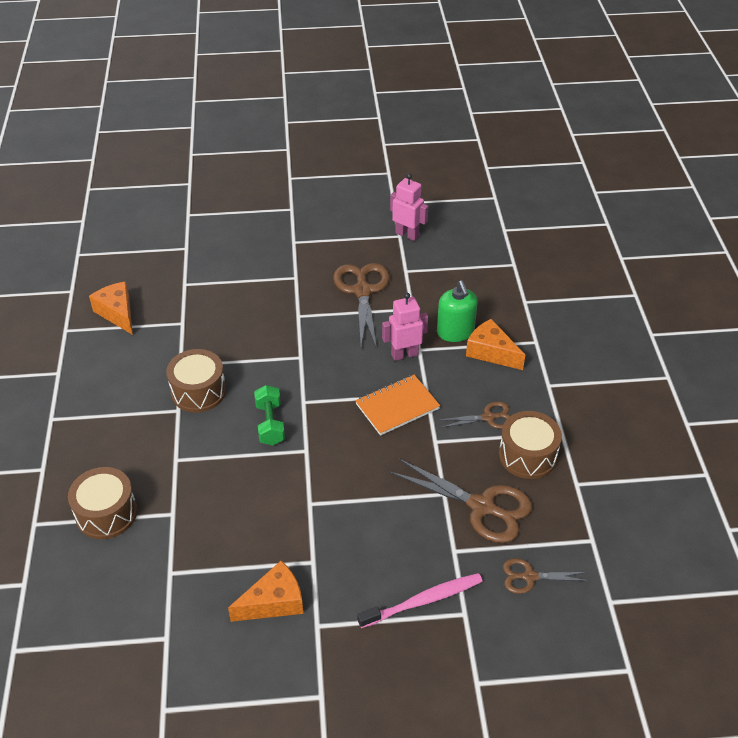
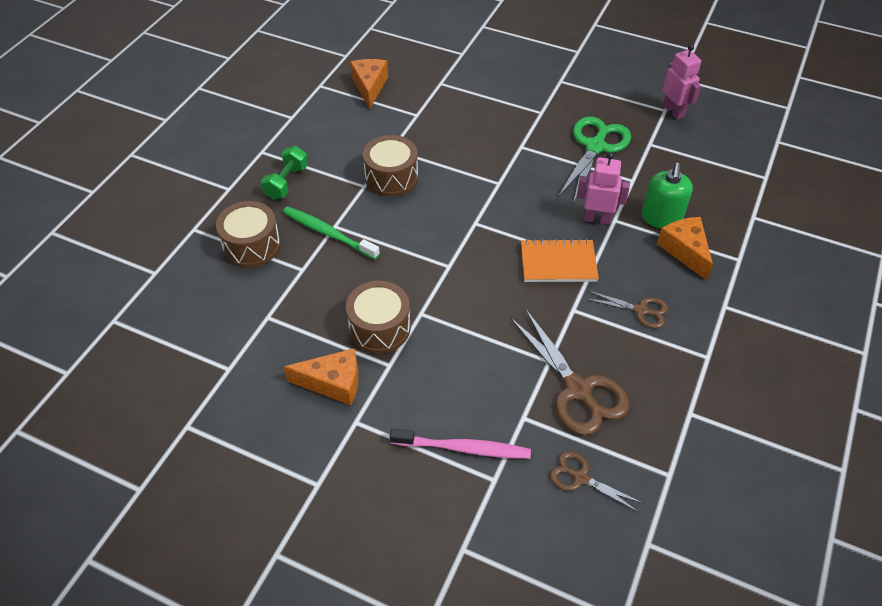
camera: 30 degrees right, 5 degrees up
green dumbbell [254,385,285,445] -> green dumbbell moved to [261,146,308,199]
brown scissors [333,263,390,349] -> green scissors [558,116,631,203]
brown drum [499,411,562,479] -> brown drum moved to [346,281,411,353]
none -> green toothbrush [283,206,380,260]

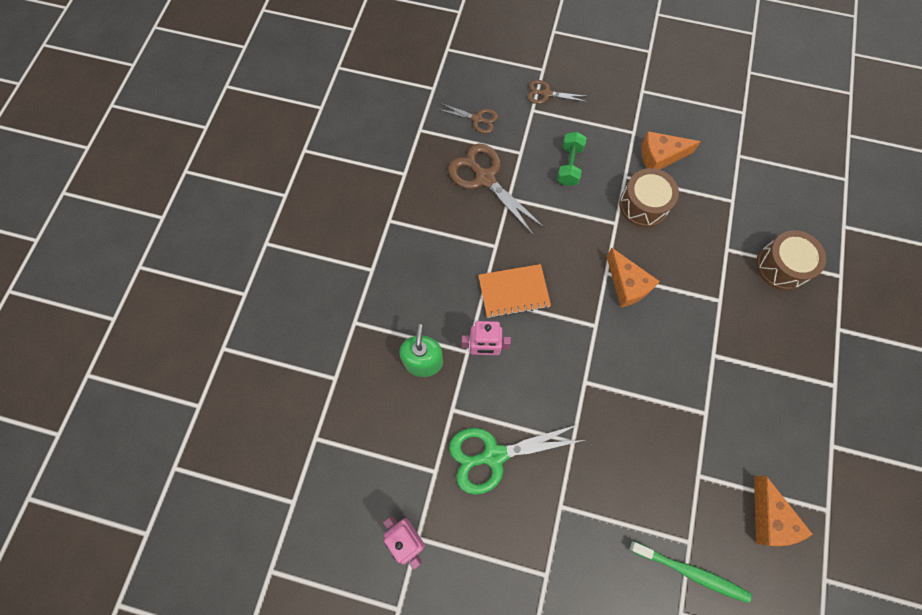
camera: 170 degrees right, 20 degrees up
green dumbbell [261,146,308,199] -> green dumbbell moved to [557,132,587,186]
green toothbrush [283,206,380,260] -> green toothbrush moved to [629,541,752,603]
brown drum [363,135,418,196] -> none
pink toothbrush [390,428,531,459] -> none
green scissors [558,116,631,203] -> green scissors turned 60 degrees clockwise [449,424,585,495]
brown scissors [587,291,668,328] -> brown scissors moved to [527,80,588,104]
orange cheese [657,217,713,281] -> orange cheese moved to [606,248,660,307]

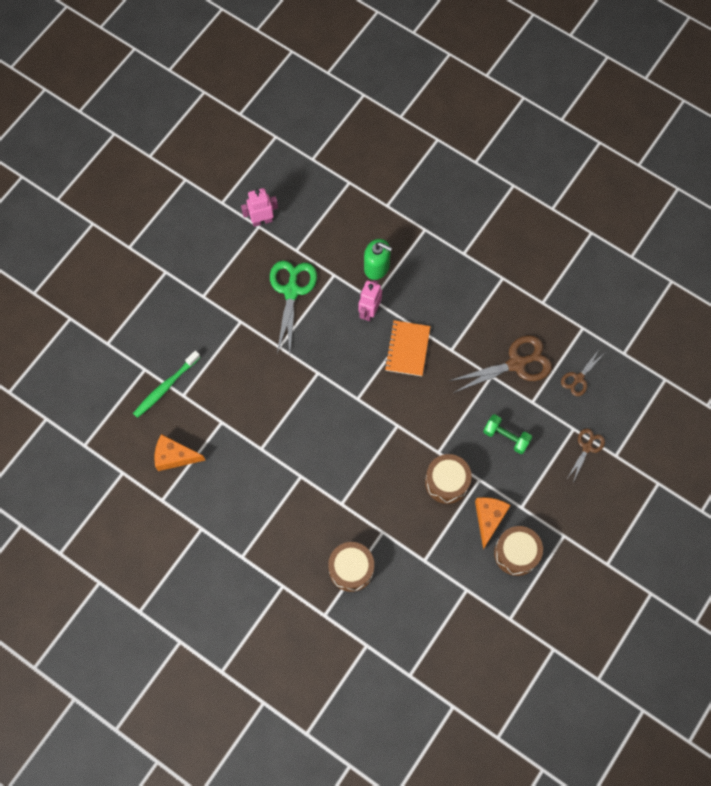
camera: 110 degrees right, 0 degrees up
orange cheese [606,248,660,307] -> none
none -> brown drum [494,526,543,576]

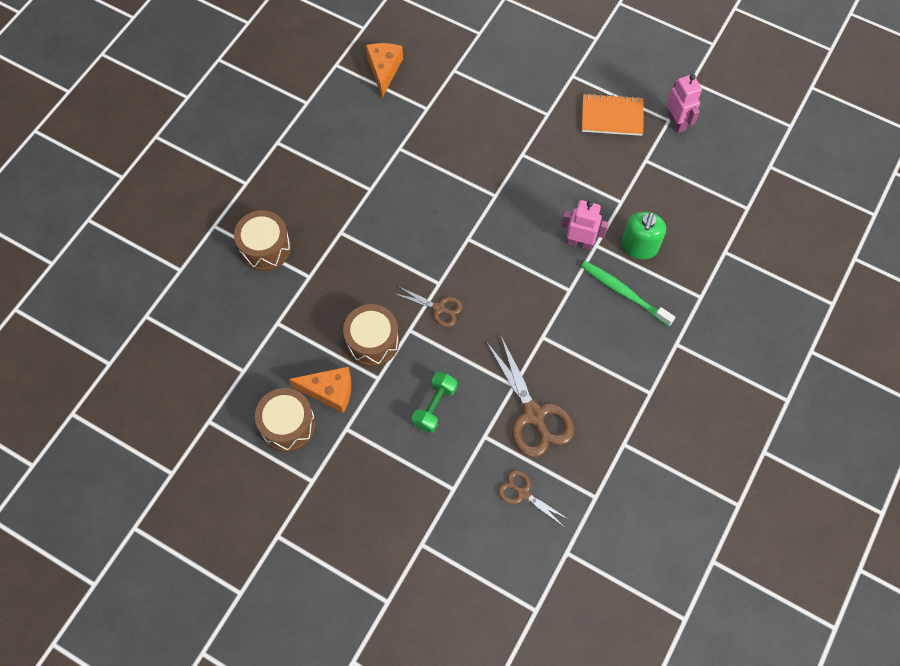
camera: 85 degrees right, 5 degrees down
green toothbrush [133,351,200,418] -> green toothbrush moved to [581,261,675,326]
green scissors [270,261,317,354] -> none
orange notebook [384,320,431,376] -> orange notebook moved to [582,93,644,136]
brown scissors [568,428,605,482] -> brown scissors moved to [396,286,463,327]

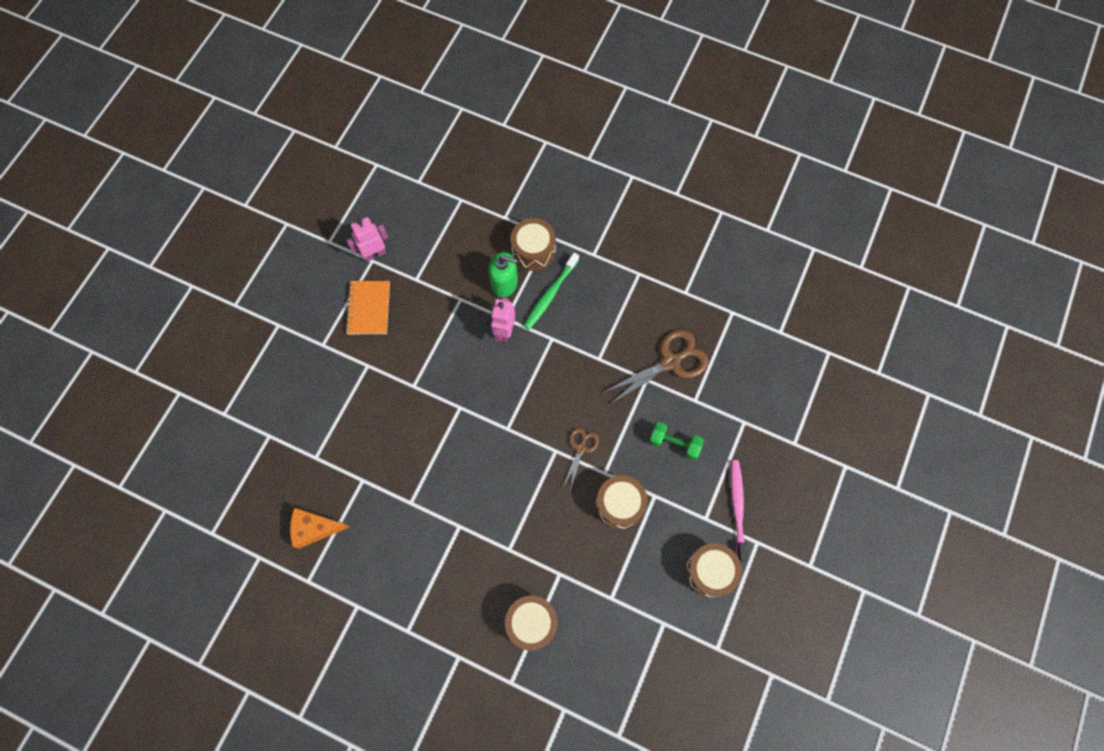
camera: 95 degrees left, 5 degrees up
orange cheese [289,367,351,413] -> none
brown scissors [498,470,568,527] -> none
none -> brown drum [511,218,556,271]
none -> pink toothbrush [731,460,747,561]

